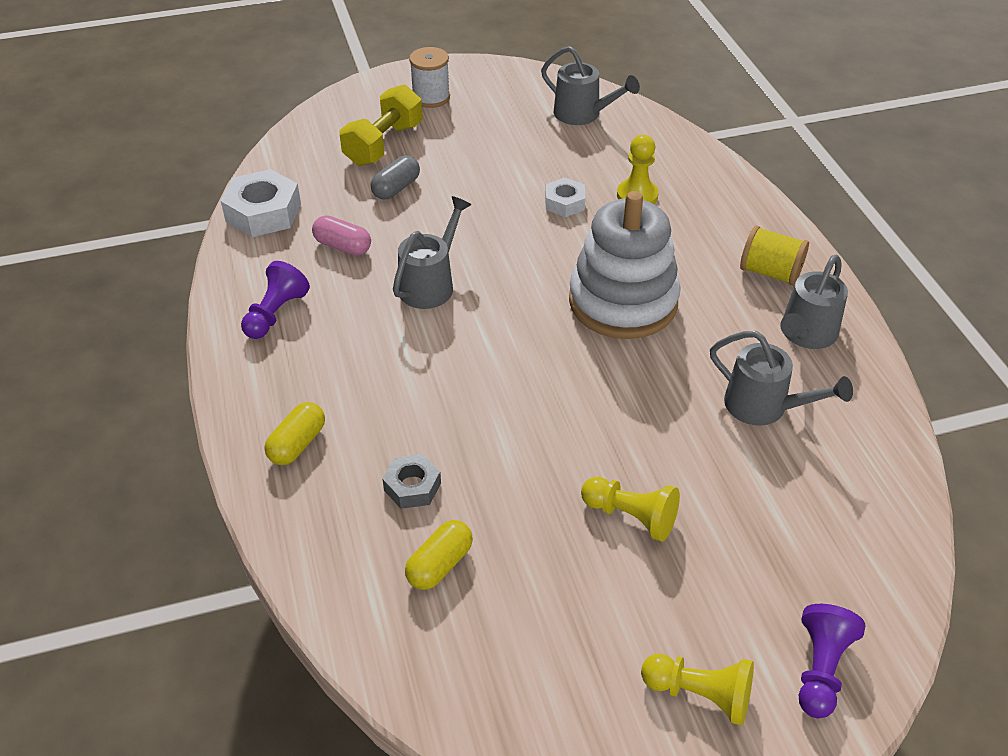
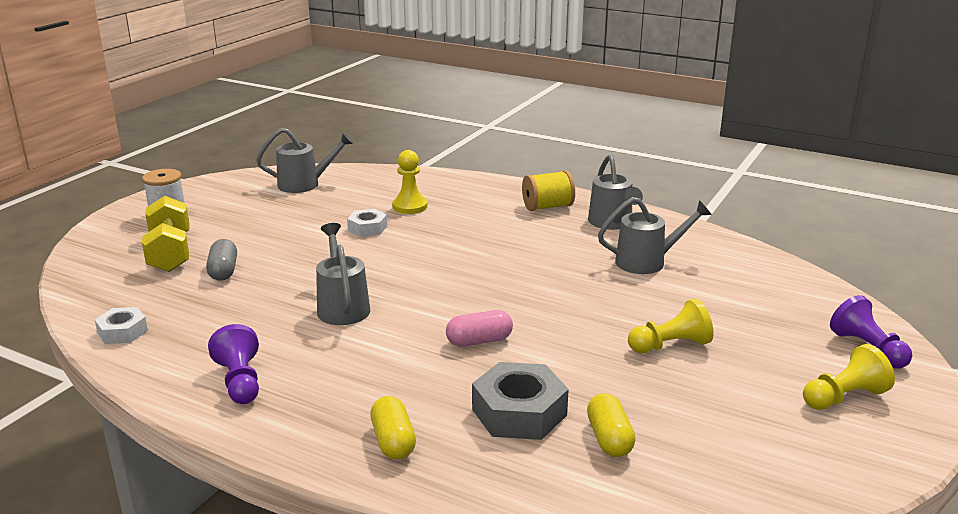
camera: 45 degrees left, 20 degrees down
white nut [221,169,301,237] -> white nut [95,307,148,344], size x0.59
pink capsule [312,215,371,256] -> pink capsule moved to [446,310,513,347]
grey nut [383,454,441,509] -> grey nut [472,362,569,440], size x1.70
white stacking toy [569,191,681,339] -> none

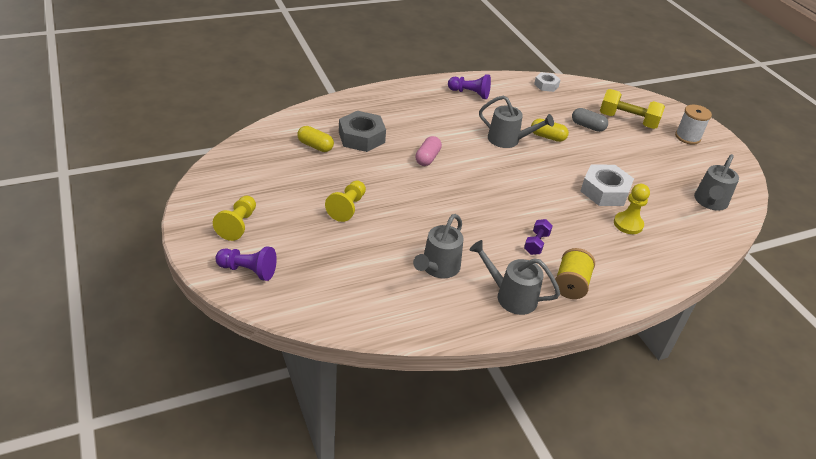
camera: 125 degrees right, 15 degrees up
white nut [347,209,387,237] -> white nut [580,164,634,206], size x1.70
yellow capsule [370,396,416,460] -> yellow capsule moved to [531,118,569,142]
none -> purple dumbbell [524,219,553,255]

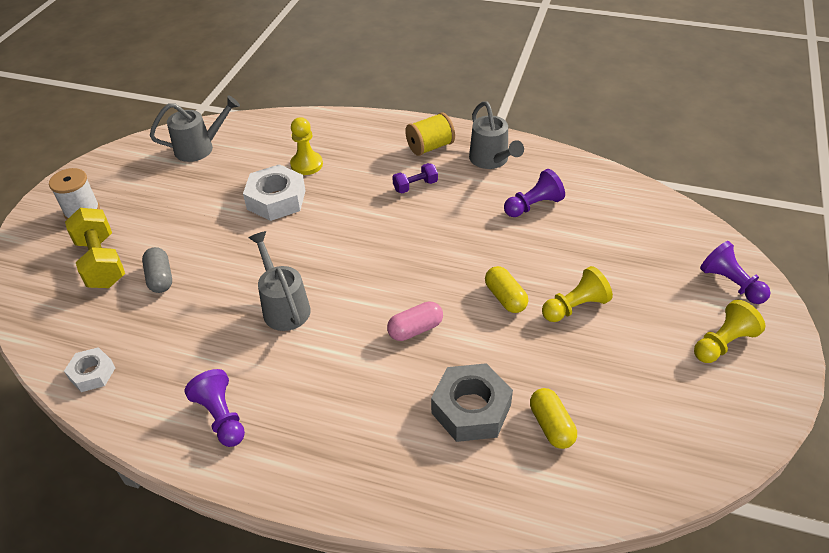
camera: 135 degrees left, 5 degrees up
grey watering can [413,214,463,278] -> purple pawn [504,169,565,217]
yellow capsule [531,118,569,142] -> yellow capsule moved to [485,266,528,313]

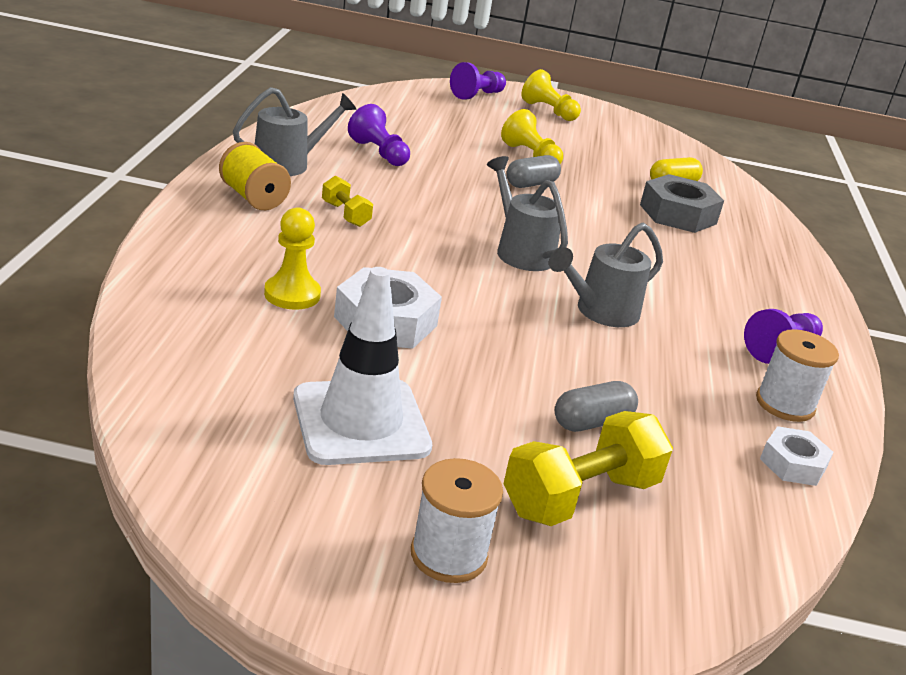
camera: 105 degrees left, 15 degrees down
grey watering can [150,95,240,162] -> grey watering can moved to [487,156,568,271]
pink capsule [387,301,443,341] -> none
purple dumbbell [392,163,438,193] -> yellow dumbbell [322,176,373,227]
yellow capsule [485,266,528,313] -> grey capsule [506,155,561,188]
none -> white traffic cone [293,267,432,465]
none -> white spool [756,329,839,422]

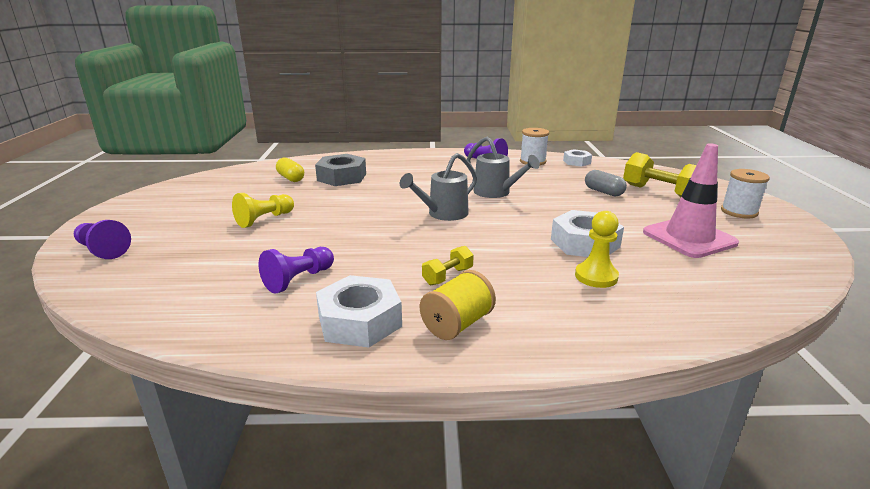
camera: 95 degrees left, 5 degrees down
grey watering can [233,87,356,176] -> white nut [316,275,402,348]
white traffic cone [293,267,432,465] -> pink traffic cone [643,143,739,258]
grey capsule [506,155,561,188] -> none
yellow pawn [522,69,581,121] -> none

